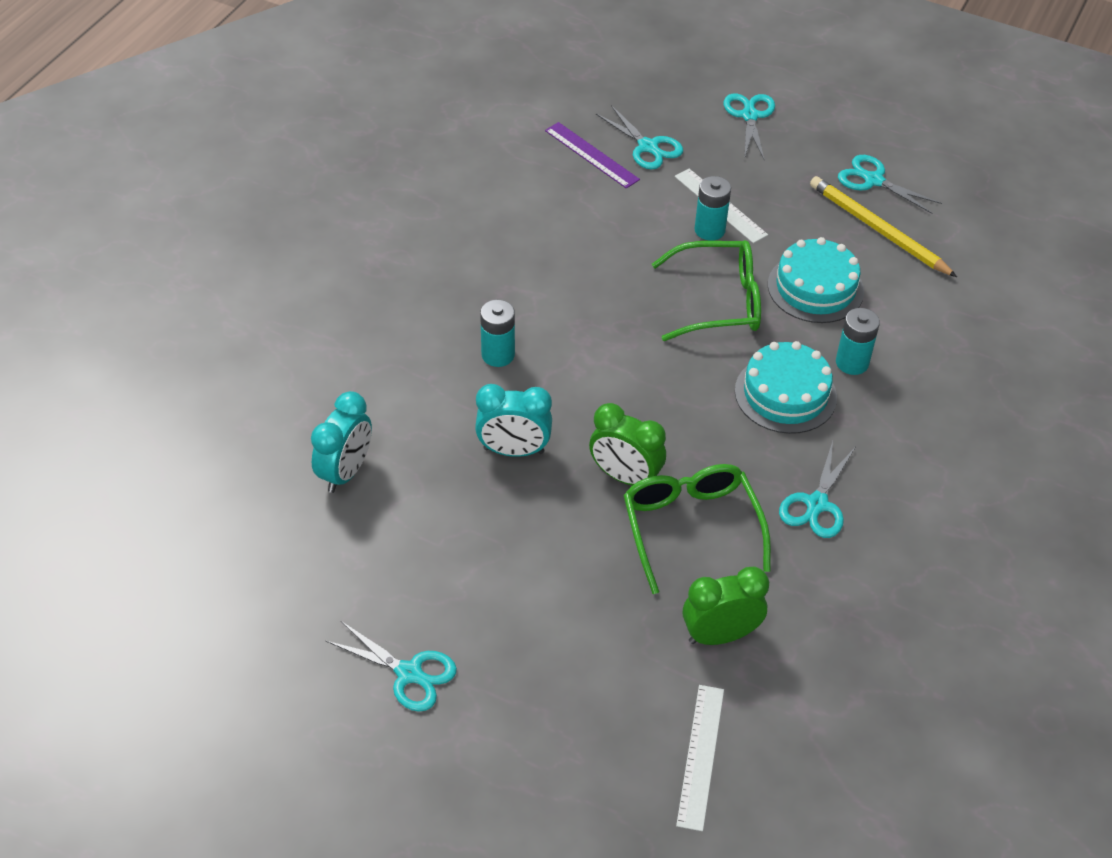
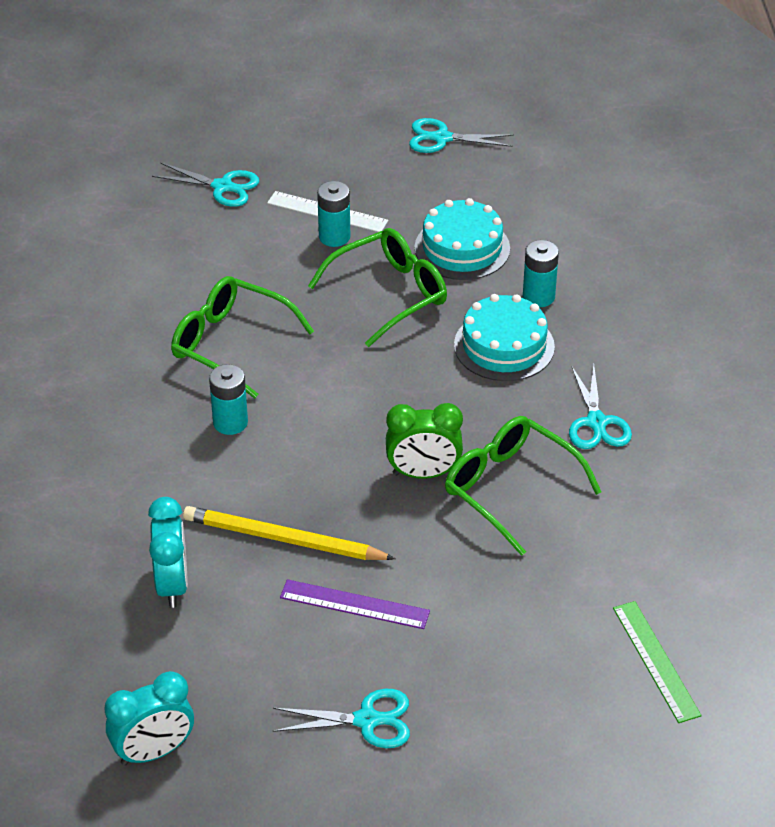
camera: 30 degrees left, 5 degrees down
turquoise clock [475,384,552,457] -> turquoise clock moved to [105,671,194,766]
purple ruler [545,122,640,189] -> purple ruler moved to [280,579,430,629]
white ruler [676,685,724,831] -> green ruler [613,601,702,723]
green clock [683,567,769,645] -> none
turquoise scissors [724,93,775,159] -> none
yellow pencil [810,176,957,277] -> yellow pencil moved to [183,506,396,560]
none -> green glasses [171,276,314,398]

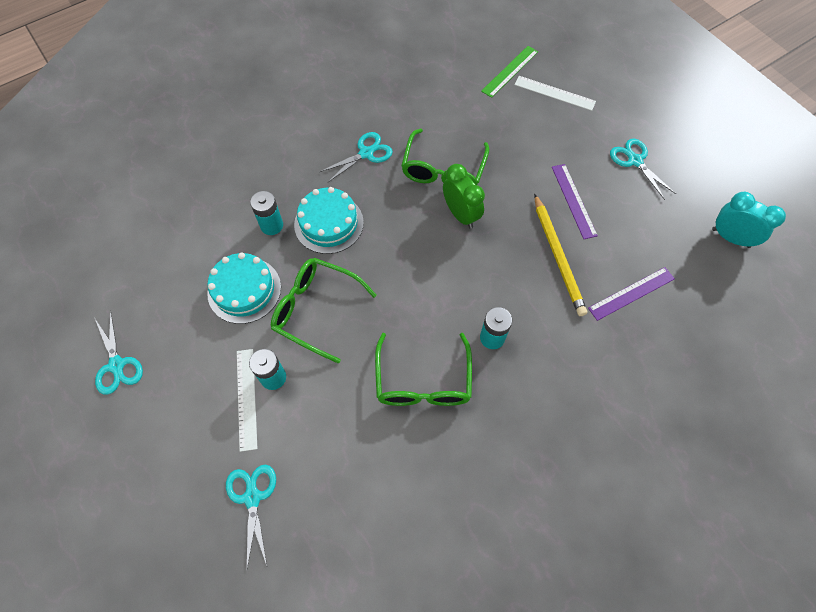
camera: 120 degrees left, 20 degrees up
turquoise clock [148,497,188,608] -> purple ruler [588,267,675,321]
none -> white ruler [515,76,596,111]

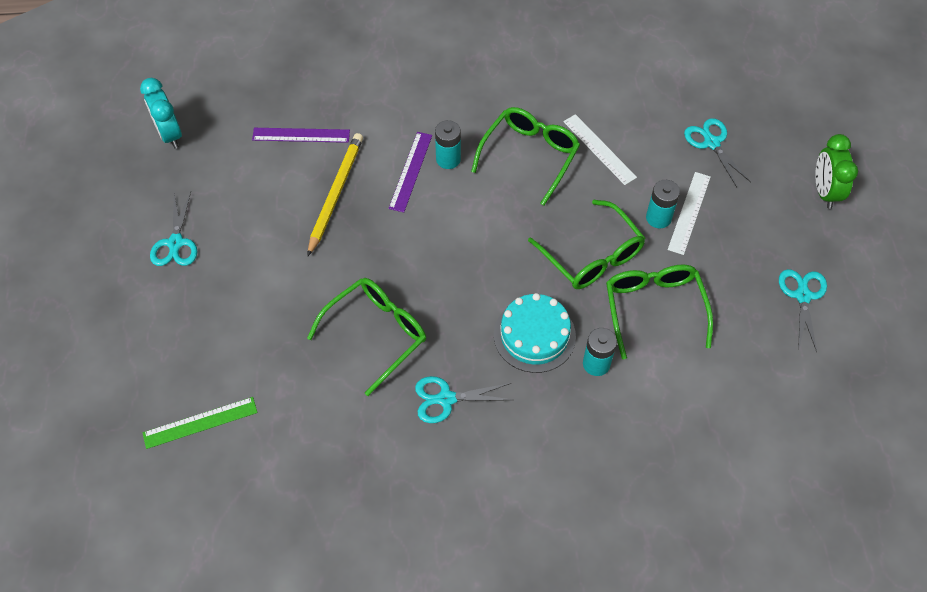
camera: 150 degrees left, 5 degrees down
turquoise cake [207,252,281,324] -> green glasses [606,264,713,359]
turquoise scissors [226,464,276,568] -> turquoise scissors turned 135 degrees clockwise [684,118,751,187]
green clock [443,164,485,229] -> green clock moved to [815,134,858,209]
white ruler [515,76,596,111] -> white ruler moved to [563,114,637,185]
purple ruler [552,164,598,239] -> purple ruler moved to [388,132,432,213]

